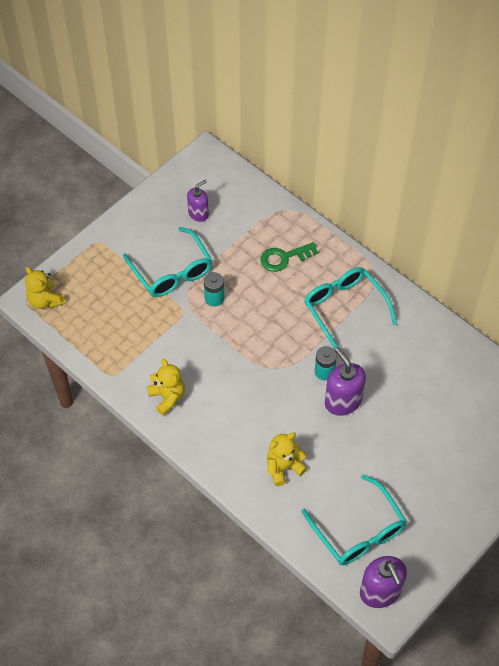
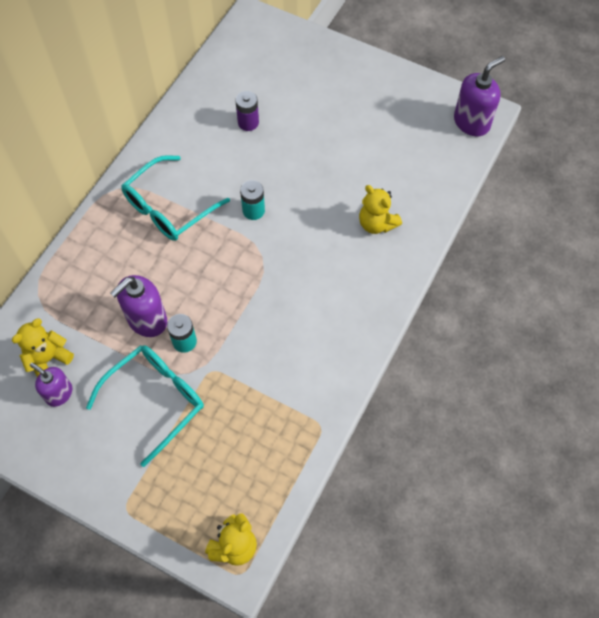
camera: 105 degrees left, 5 degrees up
yellow teddy bear [147,359,185,415] -> yellow teddy bear moved to [12,318,74,377]
green key [260,242,318,272] -> none
turquoise glasses [301,474,407,566] -> none
purple soap dispenser [325,347,366,416] -> purple soap dispenser moved to [110,275,167,337]
none -> purple battery [235,91,259,131]

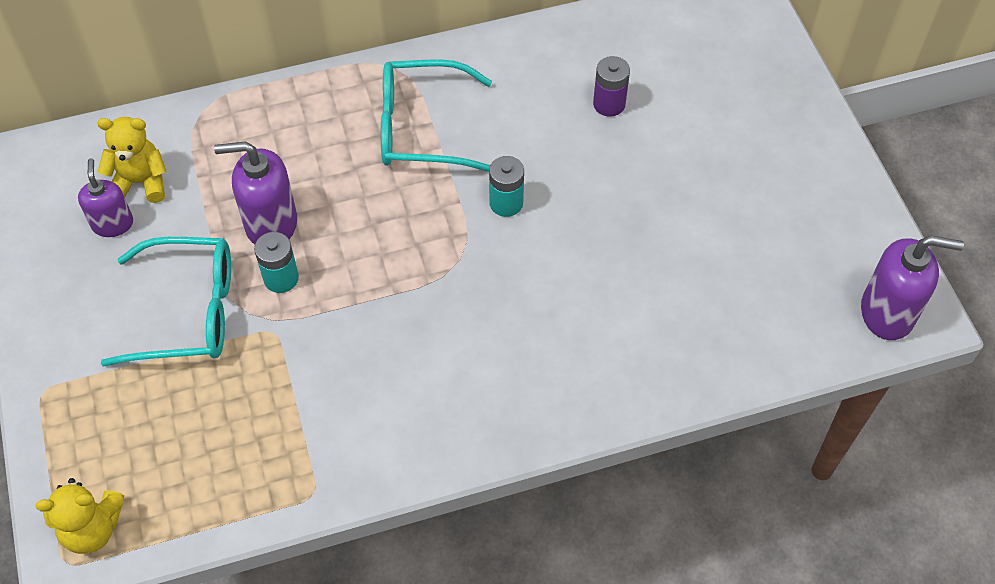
camera: 45 degrees right, 5 degrees down
yellow teddy bear [359,185,402,234] -> none

